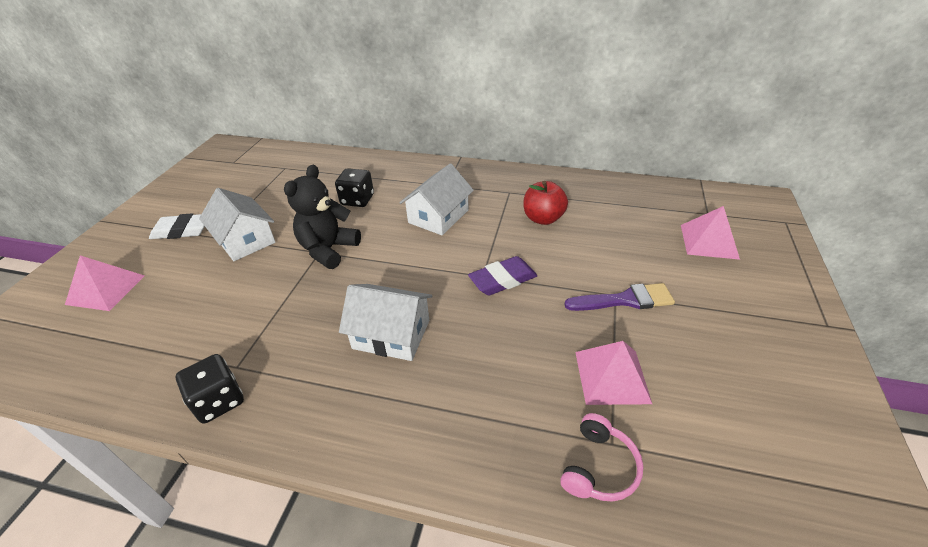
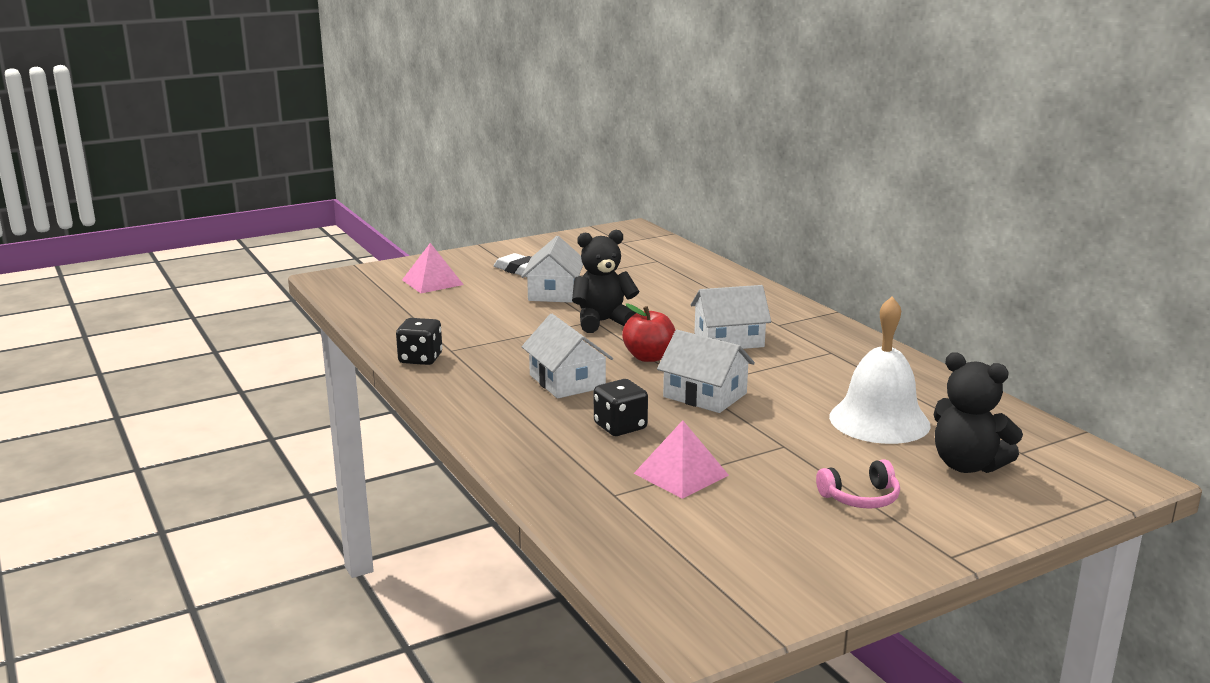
camera: 45 degrees right, 20 degrees down
black dice [335,168,374,207] -> black dice moved to [594,379,648,436]
purple eraser [468,256,537,295] -> white house [657,330,755,413]
red apple [524,181,568,225] -> red apple moved to [622,304,675,362]
pink headphones [560,413,644,502] -> pink headphones moved to [816,459,900,509]
purple brush [564,283,675,311] -> none
pink pyramid [681,206,740,260] -> black teddy bear [934,352,1023,473]
none -> white bell [829,296,931,444]

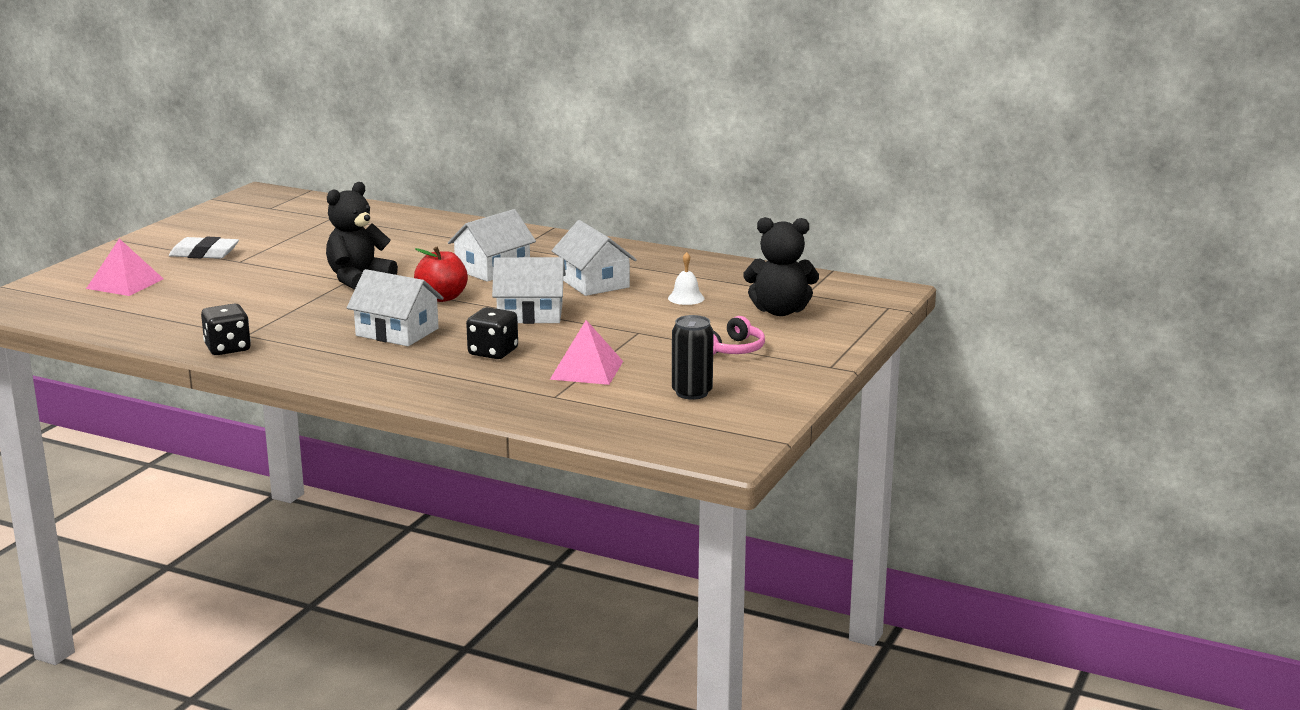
camera: 35 degrees left, 0 degrees up
white house [521,236,583,303] -> white house moved to [552,220,637,296]
white bell [829,296,931,444] -> white bell [668,252,704,305], size x0.42
none -> black can [672,315,714,400]

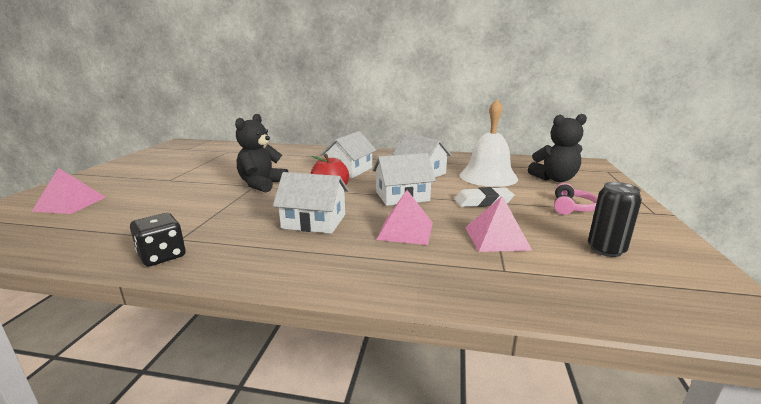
camera: 15 degrees left, 0 degrees up
white eraser [169,237,239,259] -> white eraser moved to [454,187,514,207]
black dice [466,307,518,359] -> pink pyramid [376,190,433,245]
white bell [668,252,704,305] -> white bell [460,99,518,187], size x2.40

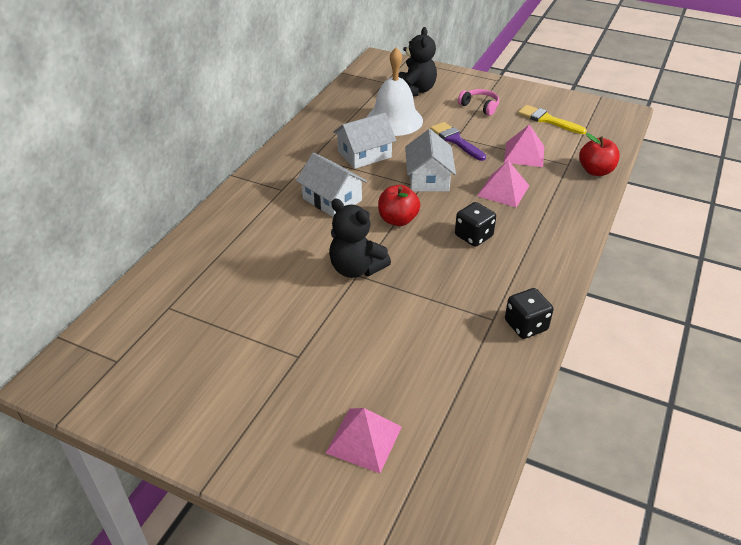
camera: 75 degrees left, 20 degrees up
white house [273,172,349,234] -> black dice [455,202,496,247]
white eraser [454,187,514,207] -> purple brush [430,122,486,161]
black can [588,182,642,257] -> yellow brush [518,105,587,134]
none -> red apple [579,133,620,176]

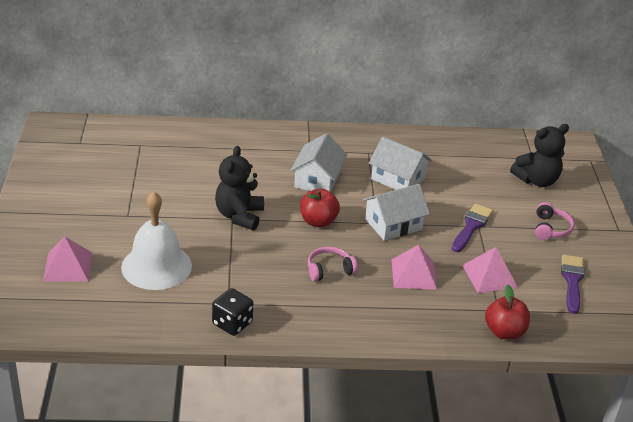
camera: 60 degrees right, 5 degrees down
white bell [366,47,423,136] -> white bell moved to [121,191,192,290]
black dice [455,202,496,247] -> pink headphones [308,247,358,282]
yellow brush [518,105,587,134] -> purple brush [561,255,585,314]

